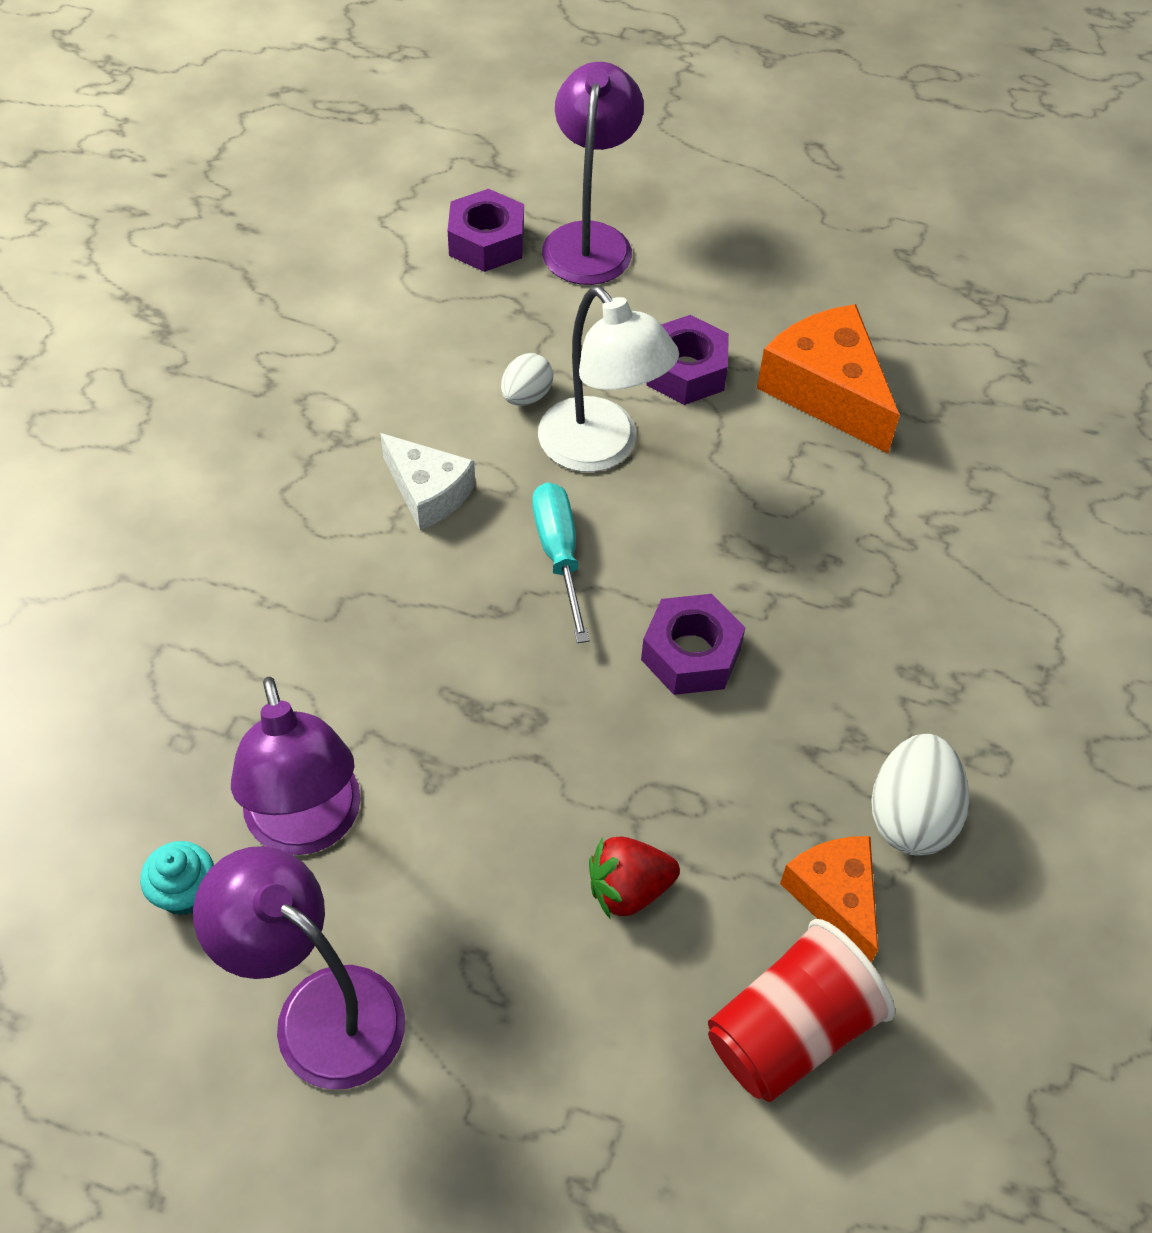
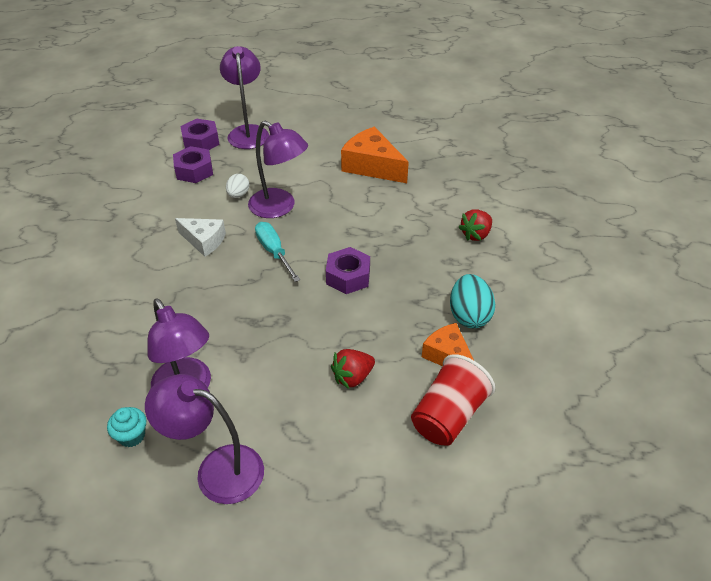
camera: 15 degrees left, 10 degrees down
white lamp [538,286,679,472] -> purple lamp [248,120,308,218]
purple nut [646,315,729,405] -> purple nut moved to [173,146,213,183]
white egg [871,734,969,856] -> turquoise egg [450,274,495,328]
none -> red strawberry [458,210,492,241]

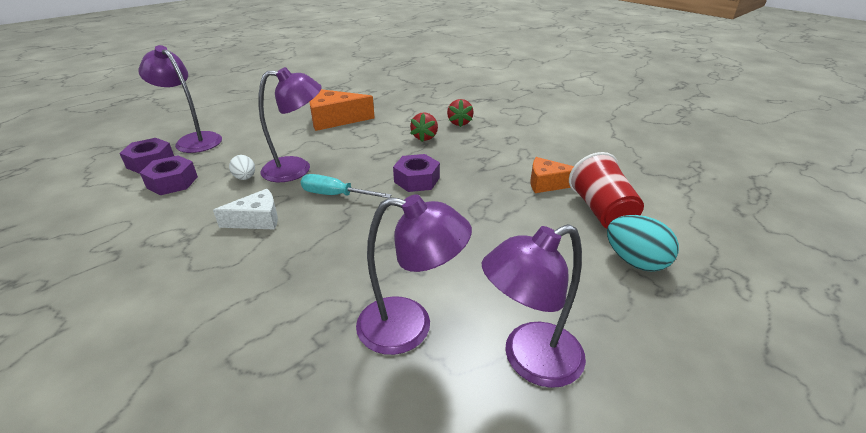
camera: 45 degrees left, 10 degrees down
turquoise cupcake [107,407,146,447] -> none
red strawberry [331,349,375,389] -> red strawberry moved to [410,112,438,142]
turquoise egg [450,274,495,328] -> turquoise egg moved to [607,215,679,272]

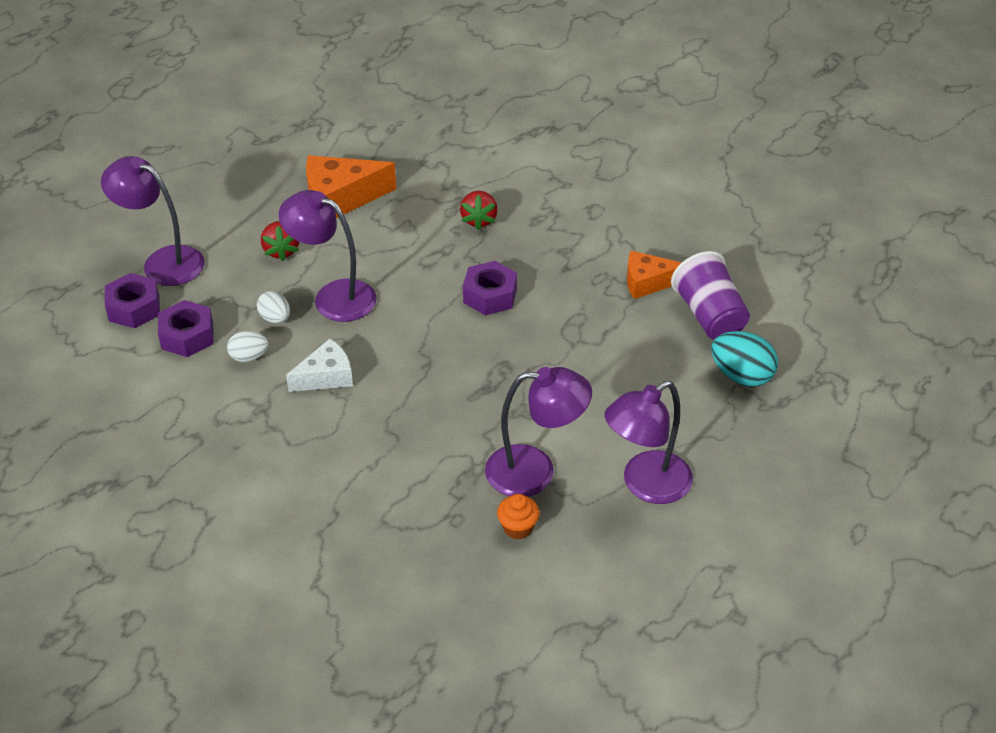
camera: 10 degrees left, 10 degrees up
purple lamp [258,67,322,182] -> purple lamp turned 135 degrees counterclockwise [279,190,377,322]
turquoise screwdriver [301,174,391,198] -> none
red strawberry [447,99,474,127] -> red strawberry moved to [261,221,299,261]
red cup [569,152,644,228] -> purple cup [671,251,750,340]
none -> white egg [227,331,269,362]
none -> orange cupcake [497,494,540,539]

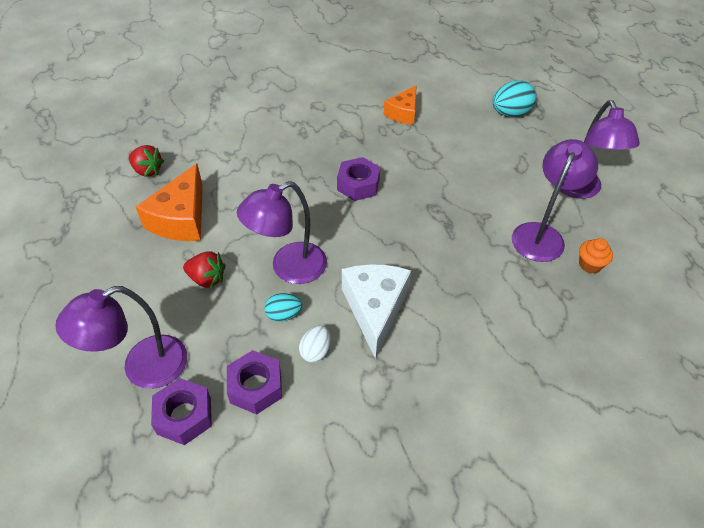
camera: 60 degrees left, 5 degrees up
white egg [257,291,290,323] -> turquoise egg [264,293,302,322]
white cheese [286,339,353,392] -> white cheese [342,264,411,359], size x1.56
red strawberry [460,191,498,230] -> red strawberry moved to [129,145,164,177]
purple cup [671,251,750,340] -> none

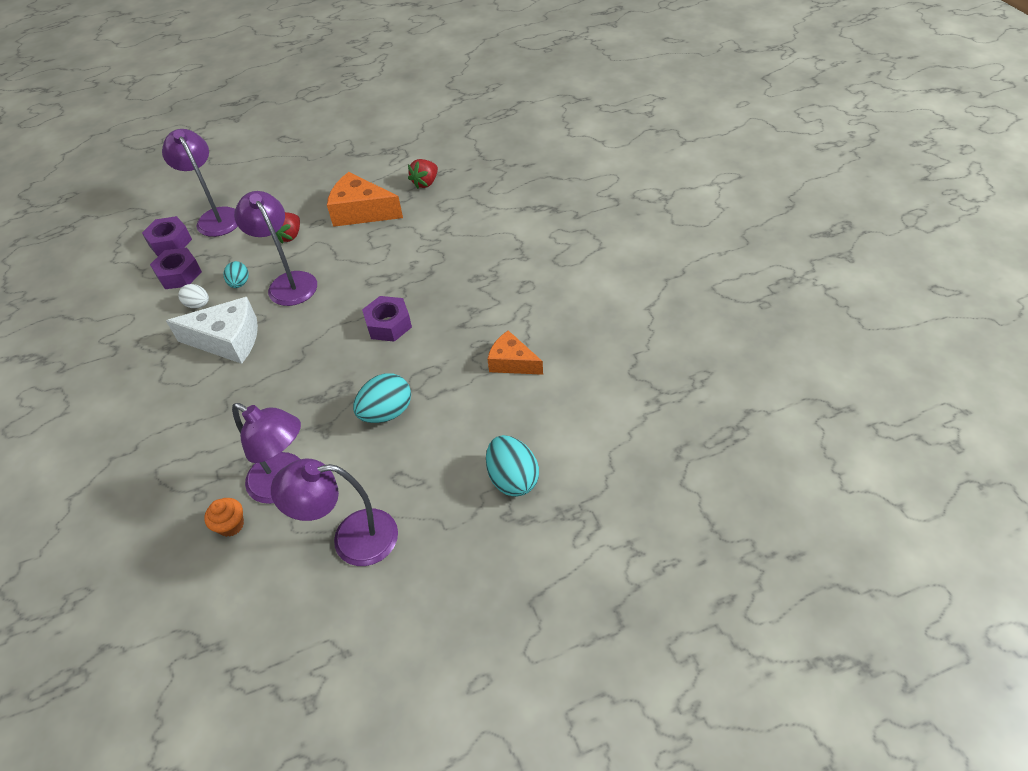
camera: 95 degrees right, 0 degrees up
none -> turquoise egg [353,373,411,423]

